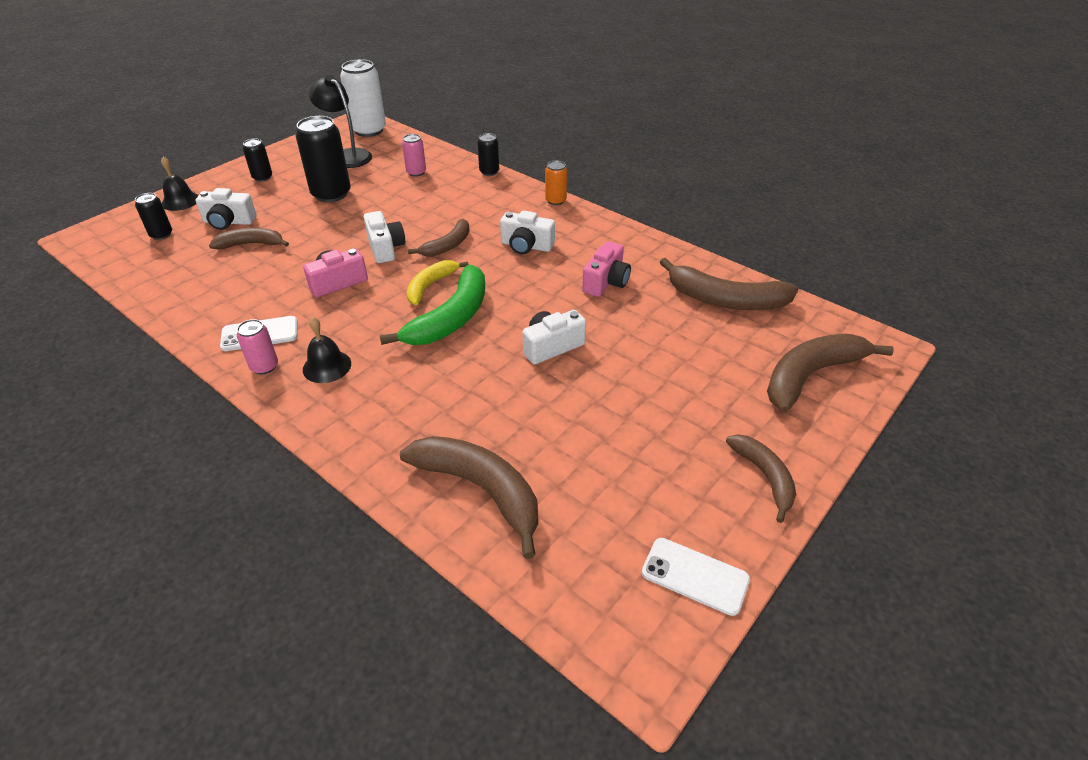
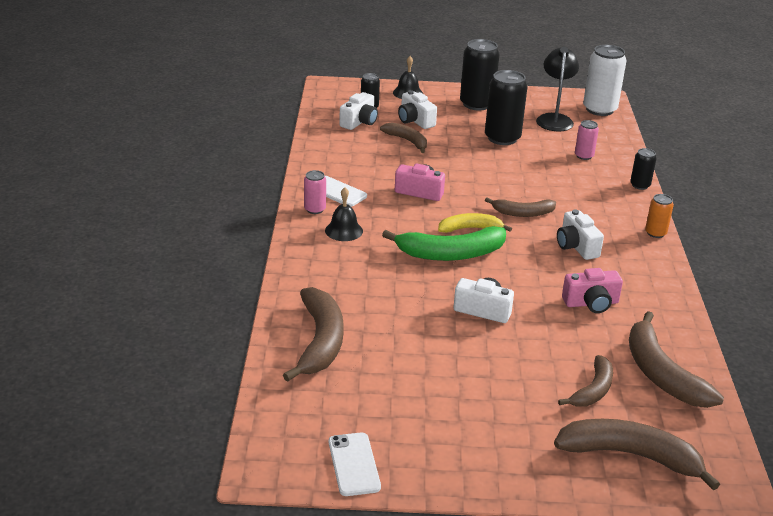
camera: 50 degrees right, 10 degrees down
black can [243,139,272,182] -> black can [460,39,500,111], size x1.91
white camera [364,211,405,263] -> white camera moved to [339,92,378,130]
brown banana [726,434,796,523] -> brown banana moved to [558,355,613,407]

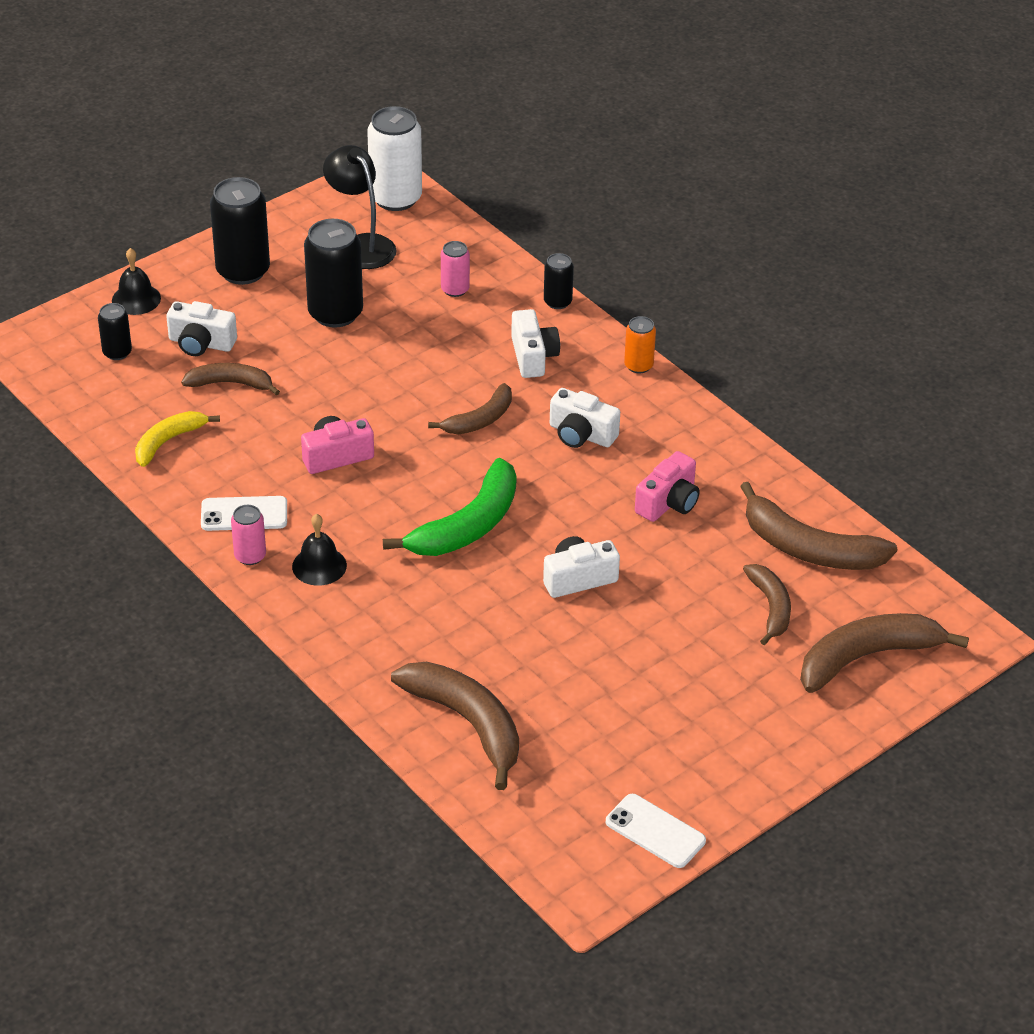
camera: 40 degrees left, 10 degrees up
white camera [339,92,378,130] -> white camera moved to [511,309,560,378]
yellow banana [438,213,512,233] -> yellow banana moved to [135,411,220,467]

